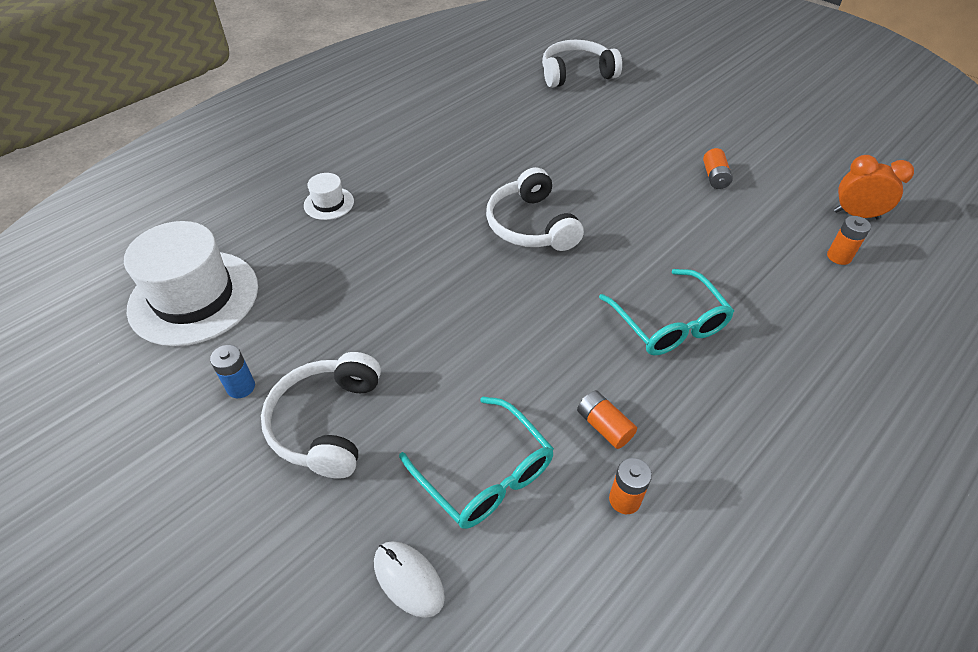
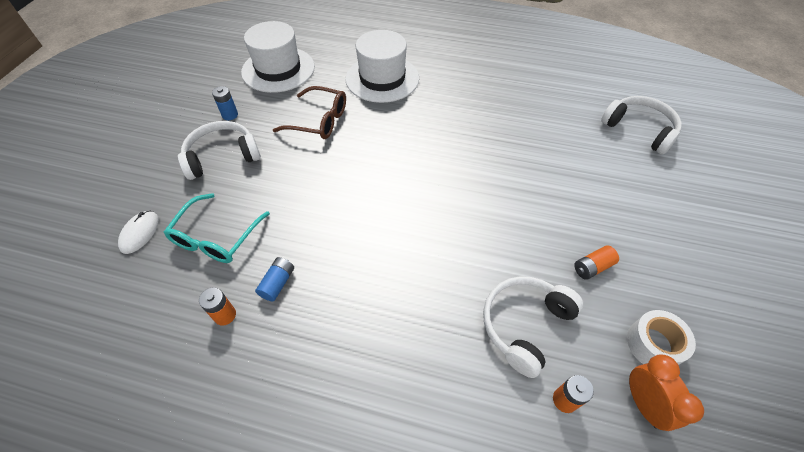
camera: 60 degrees right, 5 degrees up
white hat [304,173,354,220] -> white hat [346,30,419,103], size x2.21
white headphones [486,167,584,251] -> white headphones moved to [483,276,583,378]
orange battery [577,390,637,449] -> blue battery [255,257,294,302]
turquoise glasses [599,269,734,355] -> none
none -> brown glasses [273,86,346,139]
none -> white tape [627,310,696,365]

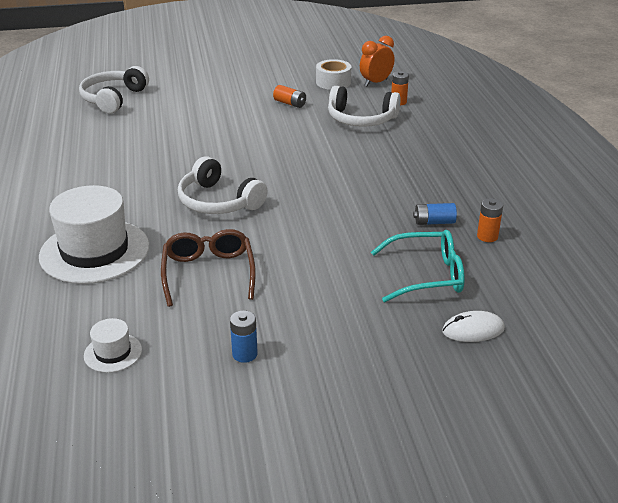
camera: 115 degrees left, 20 degrees down
white headphones [178,121,261,180] -> white headphones moved to [178,156,268,214]
white hat [241,21,315,93] -> white hat [84,318,142,373], size x0.45

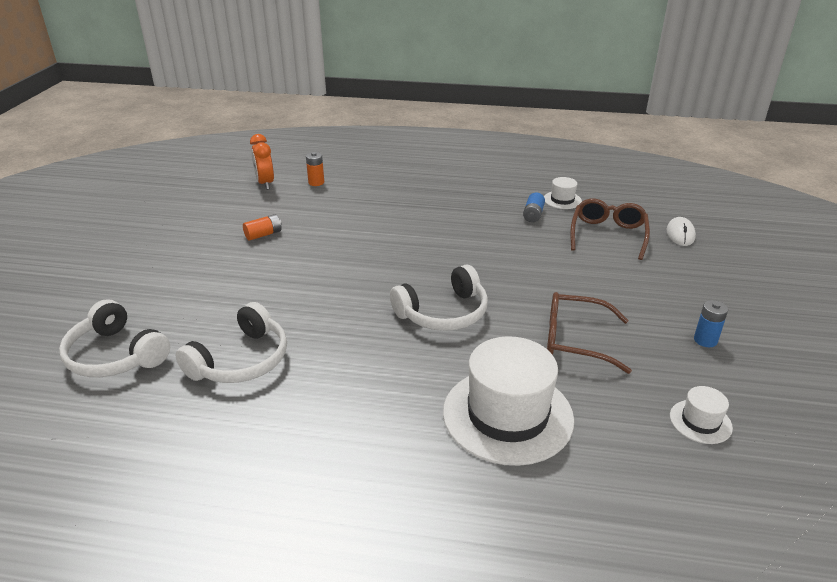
camera: 70 degrees left, 0 degrees up
white tape [316,59,351,90] -> none
white headphones [328,86,401,127] -> white headphones moved to [175,302,287,383]
turquoise glasses [371,230,465,302] -> brown glasses [570,199,650,260]
orange battery [477,198,503,242] -> white hat [544,177,582,209]

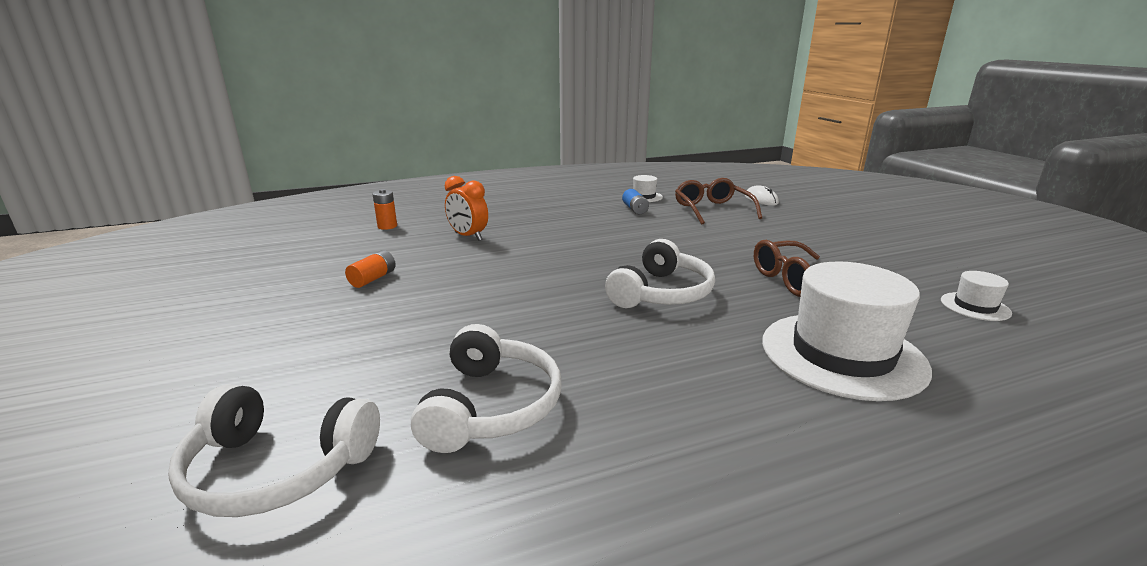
camera: 30 degrees left, 10 degrees down
orange clock [250,134,274,190] -> orange clock moved to [445,176,488,241]
blue battery [694,300,728,347] -> none

